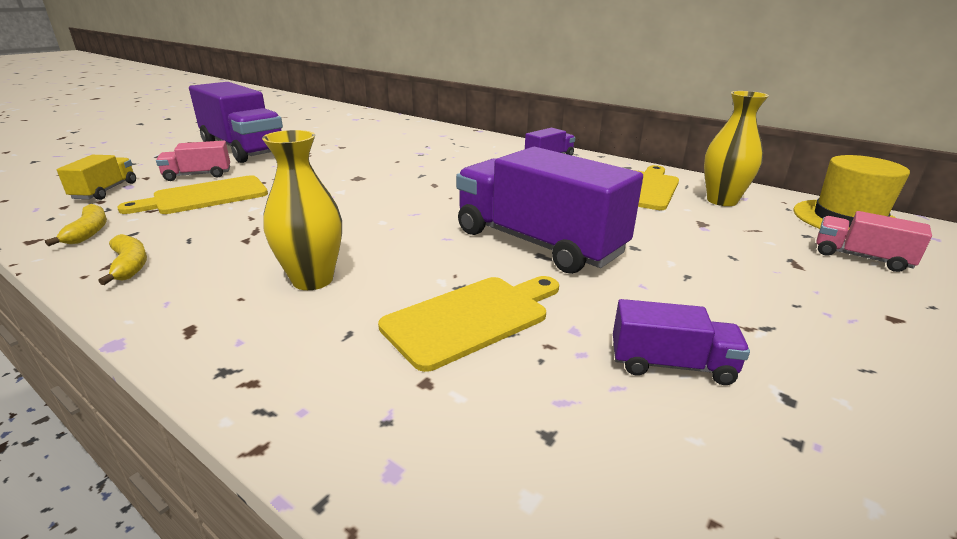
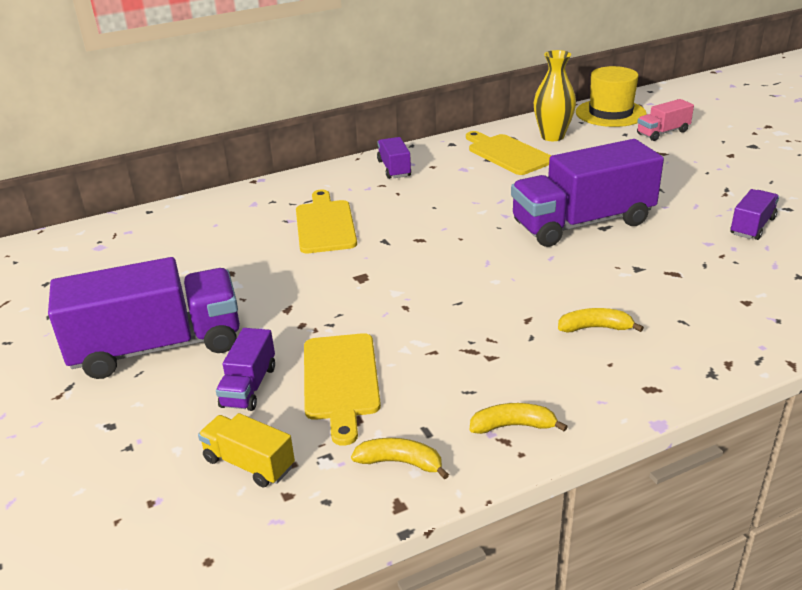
camera: 60 degrees left, 5 degrees up
pink truck [156,141,230,181] -> purple truck [216,328,275,411]
yellow vase [262,130,342,290] -> yellow banana [558,308,644,333]
yellow cutting board [378,276,559,372] -> yellow cutting board moved to [296,190,357,253]

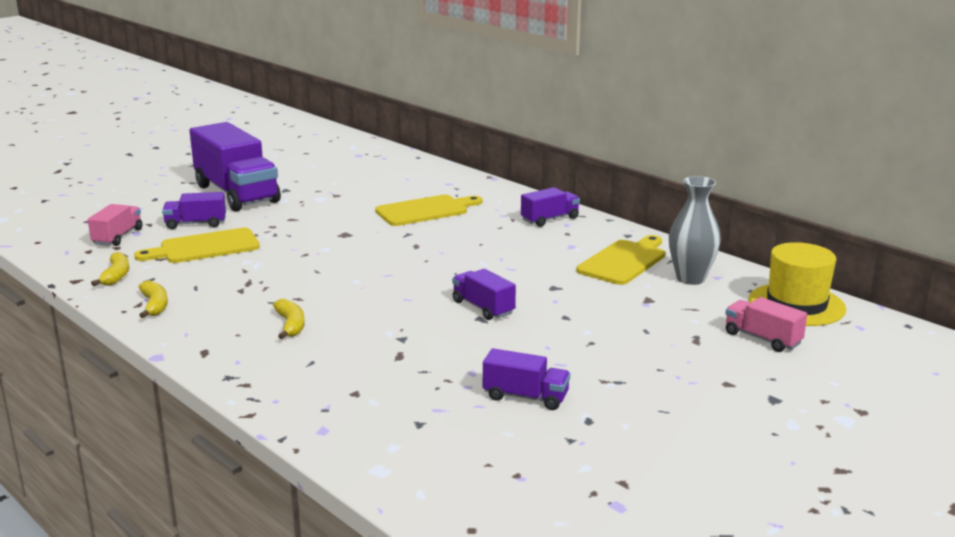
camera: 70 degrees right, 10 degrees down
yellow truck [198,413,295,487] -> pink truck [88,204,143,246]
purple truck [511,139,664,247] -> purple truck [452,269,516,320], size x0.47
yellow vase [534,50,576,141] -> grey vase [669,176,721,285]

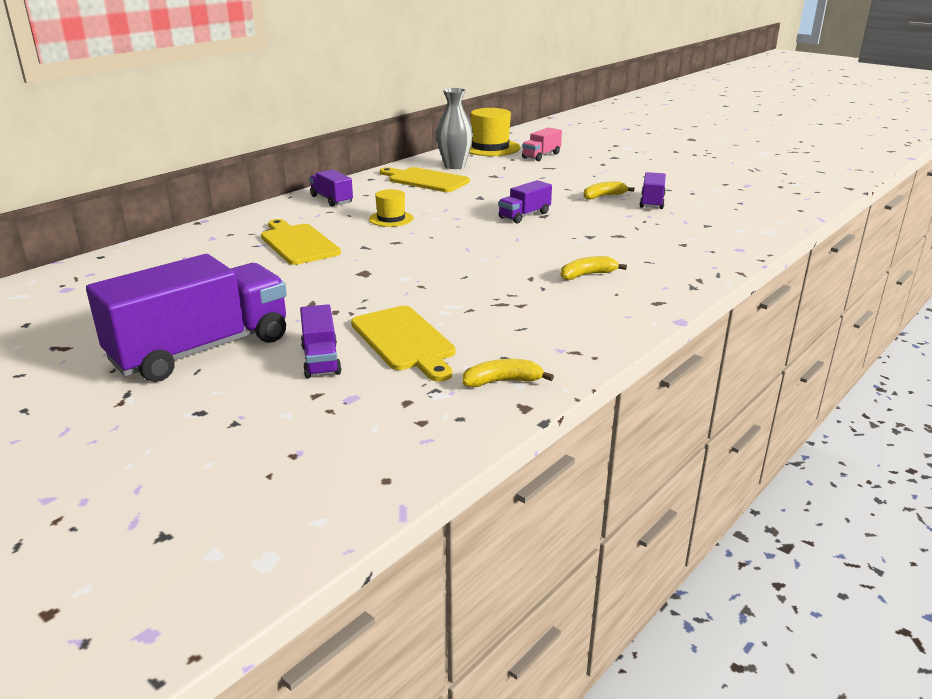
camera: 95 degrees left, 5 degrees up
pink truck [88,204,143,246] -> none
yellow banana [139,280,168,318] -> yellow banana moved to [584,182,635,200]
none -> yellow hat [369,189,414,227]

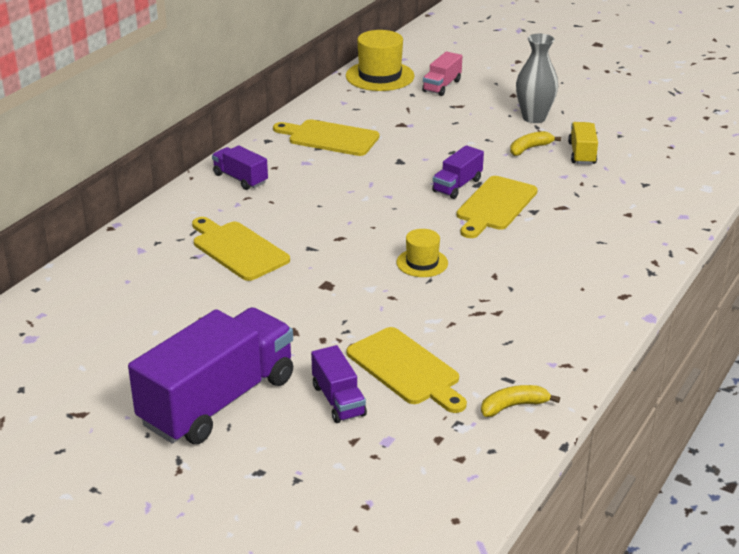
camera: 10 degrees left, 5 degrees up
yellow hat [369,189,414,227] -> yellow hat moved to [397,229,448,277]
grey vase [436,88,473,169] -> grey vase moved to [516,34,558,123]
yellow banana [561,256,627,280] -> none
purple truck [640,172,666,209] -> yellow truck [568,122,598,164]
none -> yellow cutting board [457,176,538,238]

